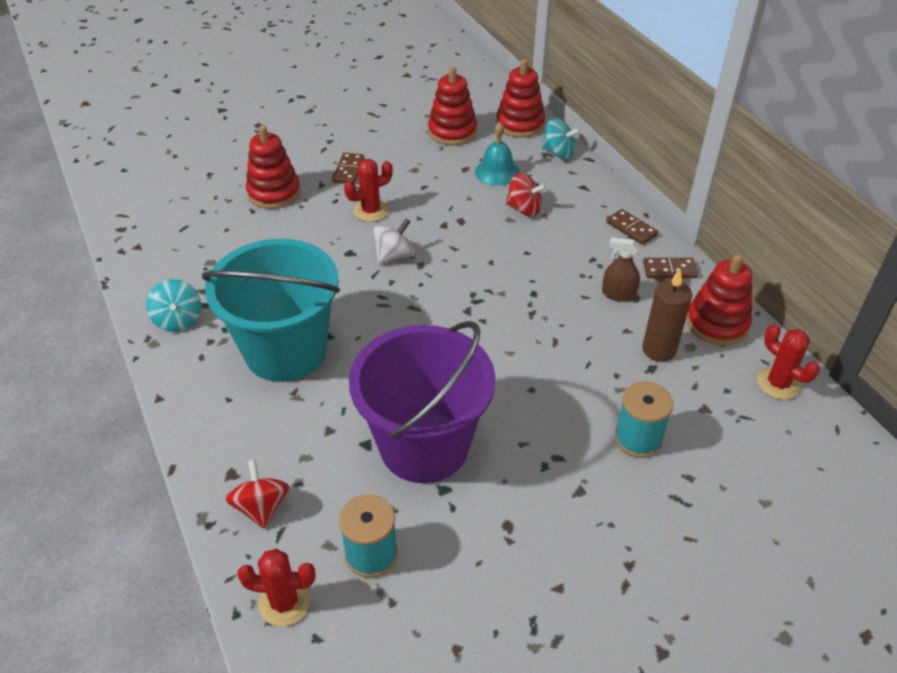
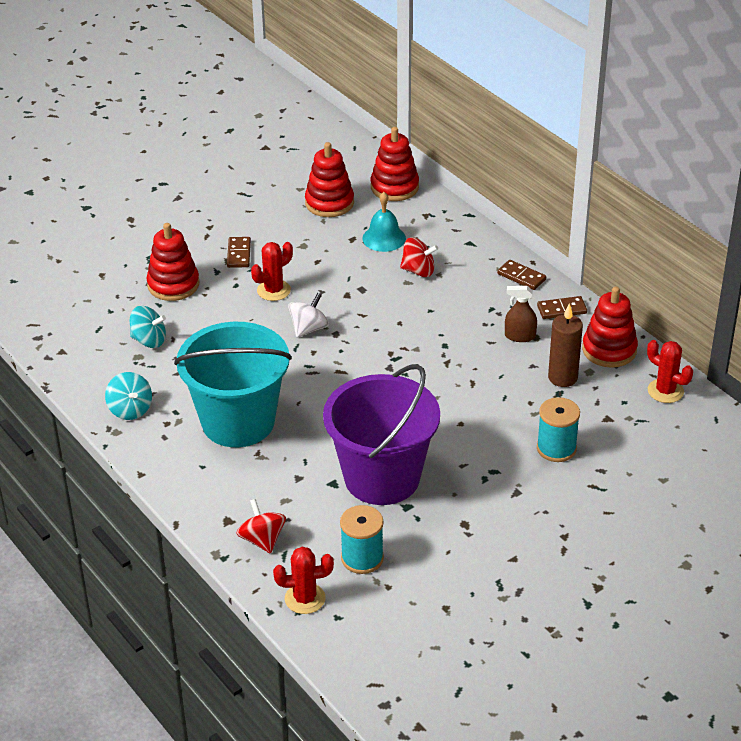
camera: 10 degrees left, 5 degrees down
turquoise spinning top [542,118,580,159] -> turquoise spinning top moved to [130,306,166,348]

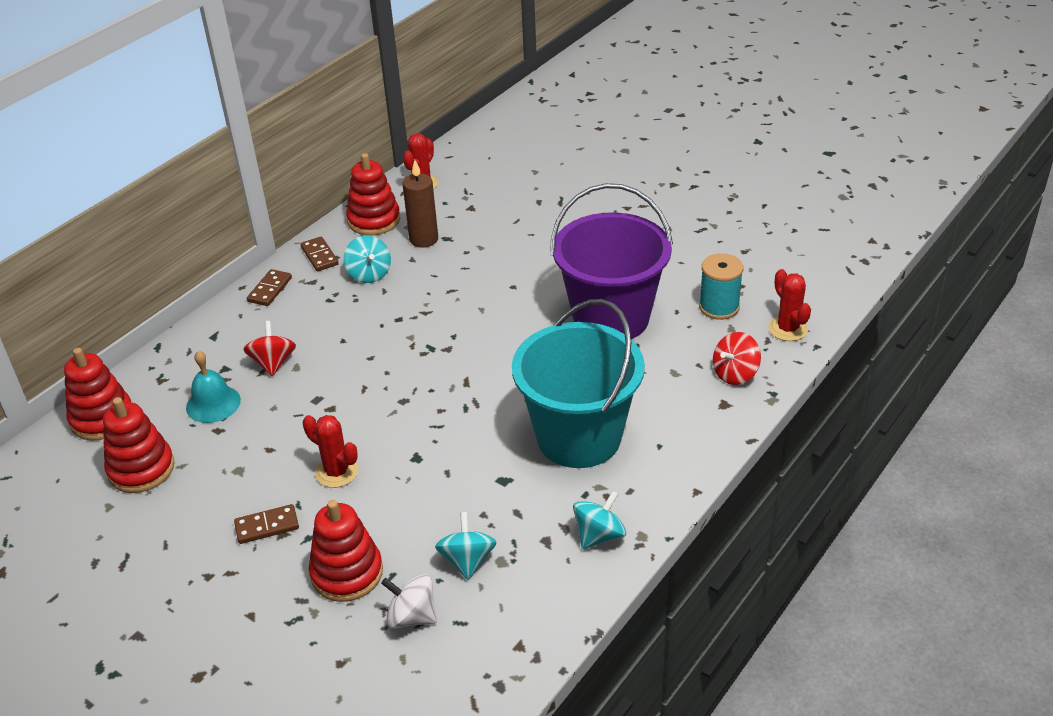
camera: 105 degrees left, 0 degrees up
white spinning top [288,293,329,338] -> white spinning top moved to [381,574,437,628]
brown spray bottle [505,286,537,342] -> turquoise spinning top [344,235,391,283]
turquoise spool [537,397,580,462] -> none

